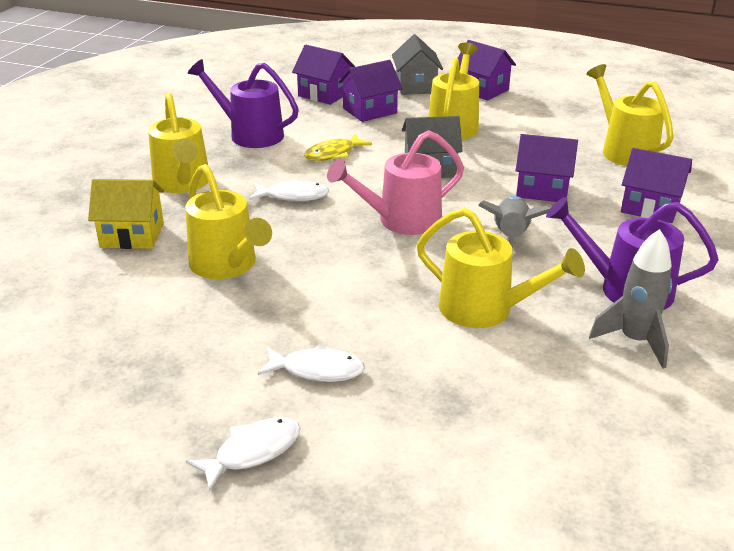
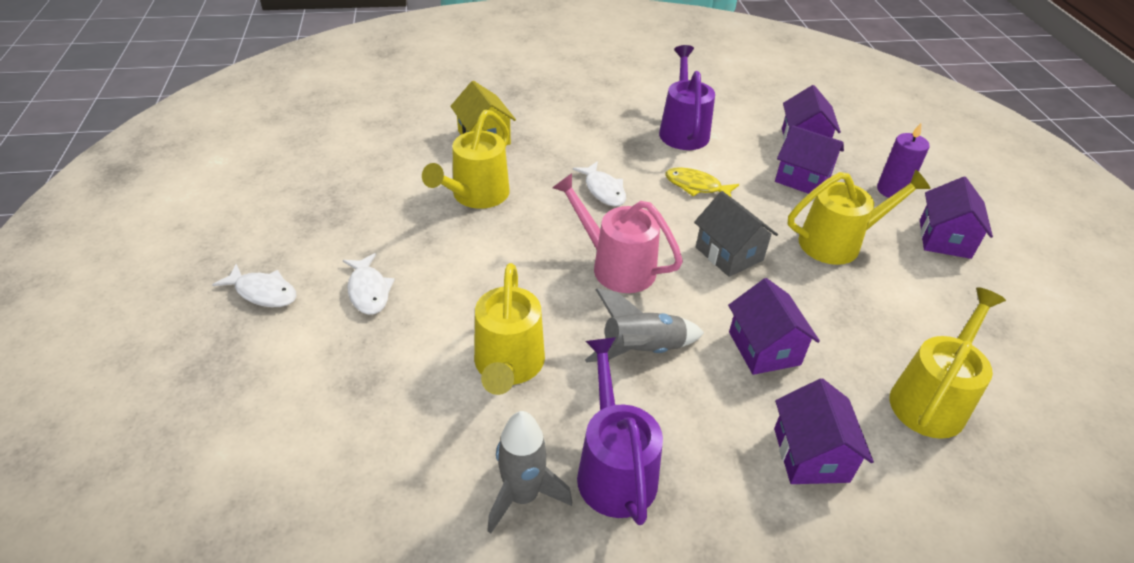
camera: 60 degrees right, 10 degrees up
yellow watering can [148,92,208,193] -> none
grey house [392,34,443,95] -> purple candle [877,123,930,198]

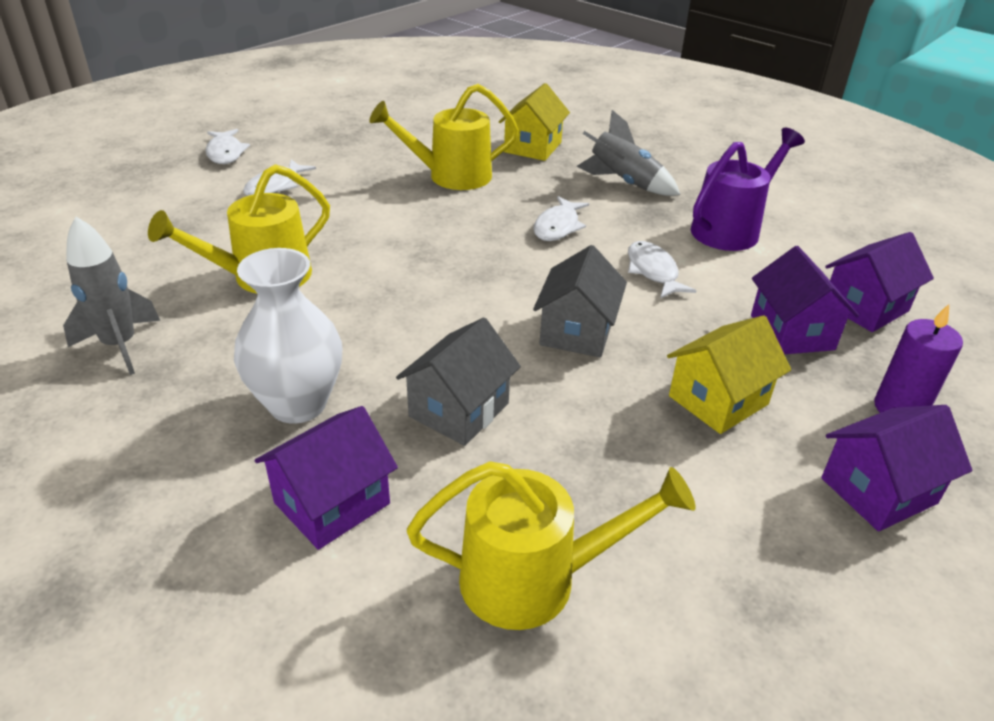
camera: 50 degrees right, 5 degrees down
pink watering can [552,173,683,293] -> none
purple watering can [577,337,663,525] -> none
grey rocket [585,288,704,363] -> grey rocket moved to [576,110,680,196]
yellow fish [665,167,739,197] -> white fish [628,241,696,298]
purple house [728,278,820,375] -> grey house [396,318,521,446]
yellow watering can [788,169,931,265] -> yellow house [667,315,791,434]
none -> white vase [234,248,343,424]

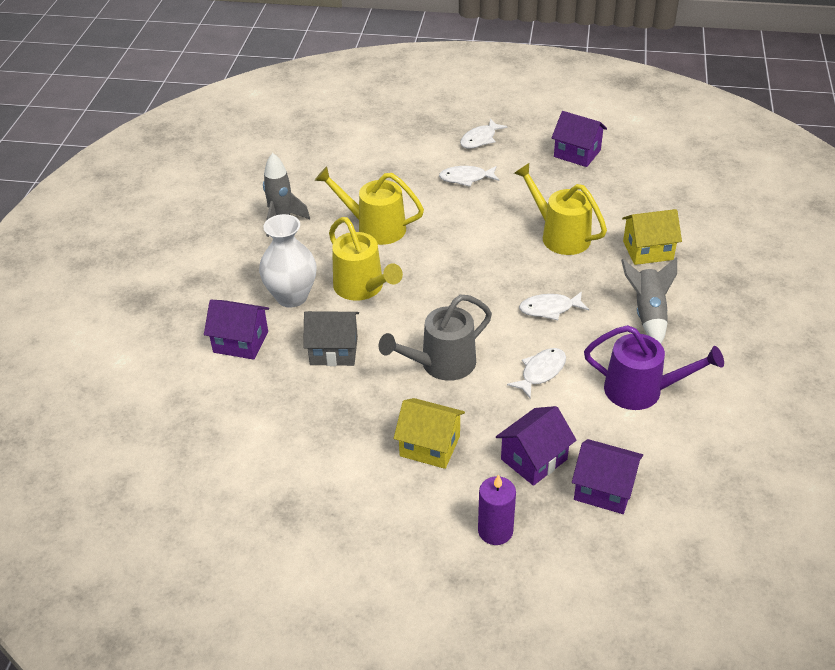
camera: 60 degrees right, 5 degrees up
yellow watering can [407,461,696,630] -> yellow watering can moved to [329,217,403,301]
grey house [533,245,627,357] -> grey watering can [379,295,492,381]
purple house [821,405,972,531] -> purple house moved to [551,111,607,167]

